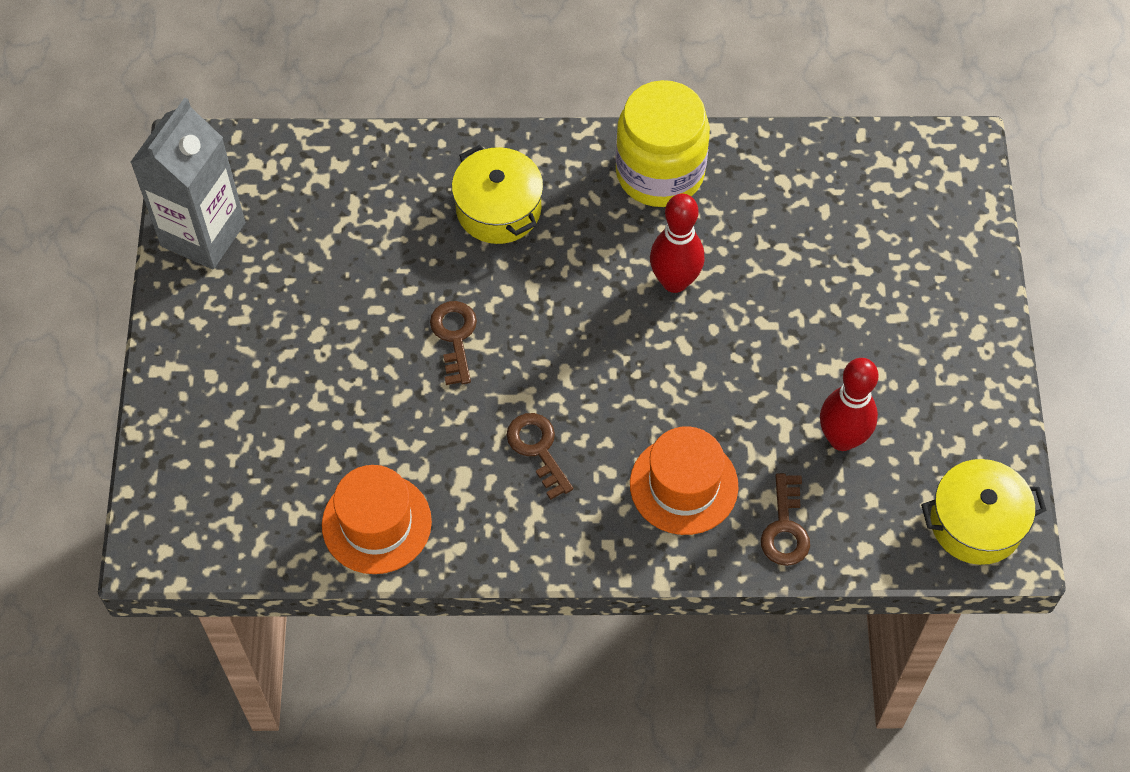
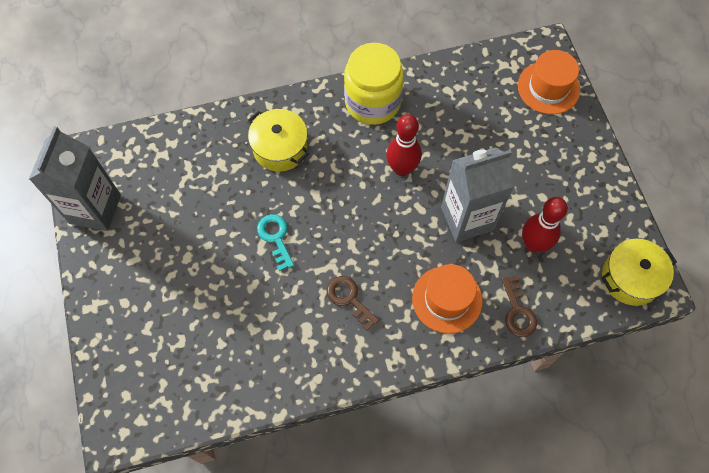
camera: 15 degrees left, 5 degrees up
orange hat [322,465,432,574] -> orange hat moved to [518,50,580,114]
brown key [430,301,477,385] -> turquoise key [257,214,294,271]
none -> grey carton [441,147,514,242]

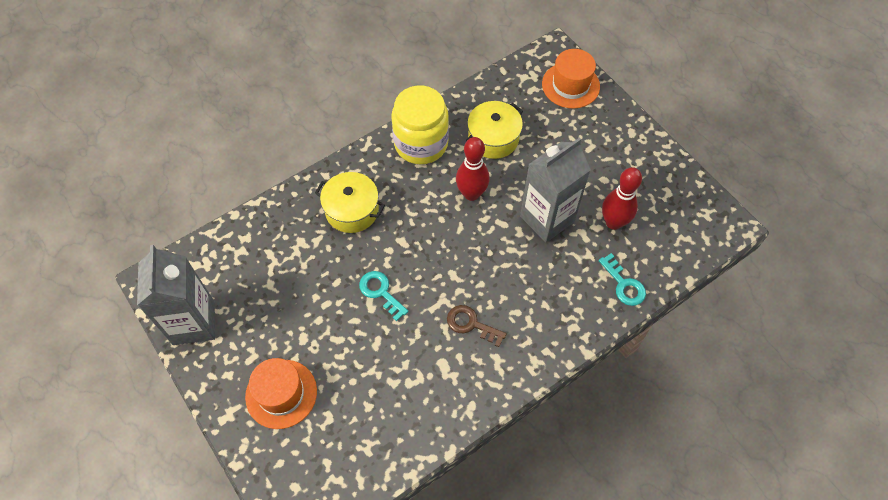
camera: 20 degrees left, 5 degrees down
orange hat [412,264,483,334] -> orange hat moved to [245,358,317,429]
brown key [502,275,537,337] -> turquoise key [599,253,646,306]
yellow pot [601,239,677,306] -> yellow pot moved to [466,101,523,159]

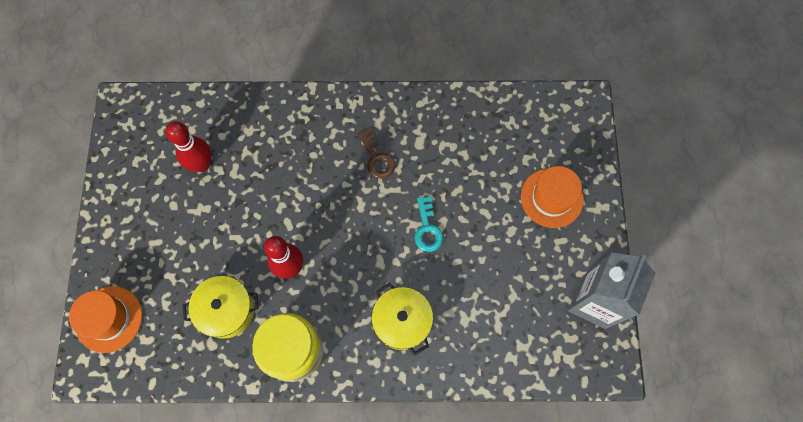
camera: 145 degrees left, 10 degrees up
grey carton [520,138,591,243] -> none
turquoise key [599,253,646,306] -> none

